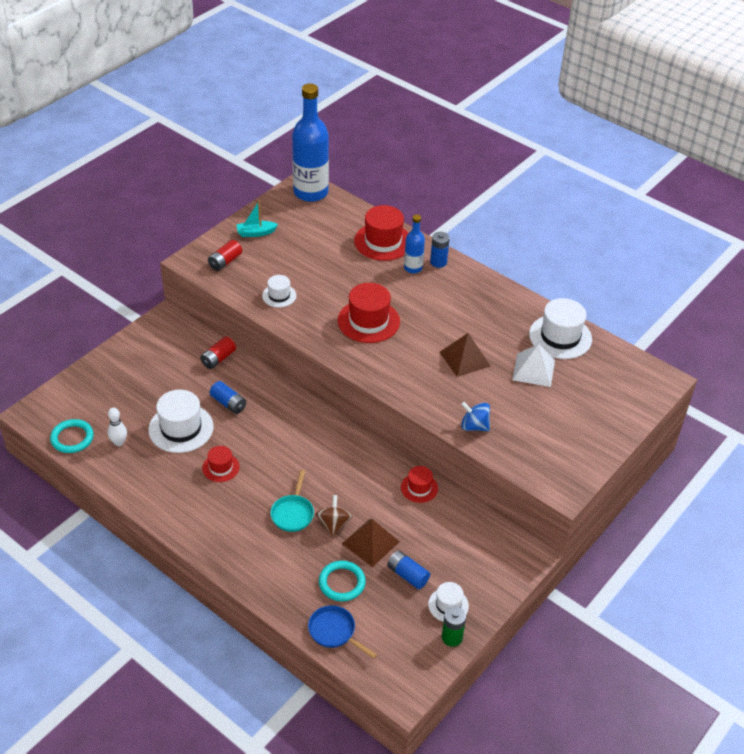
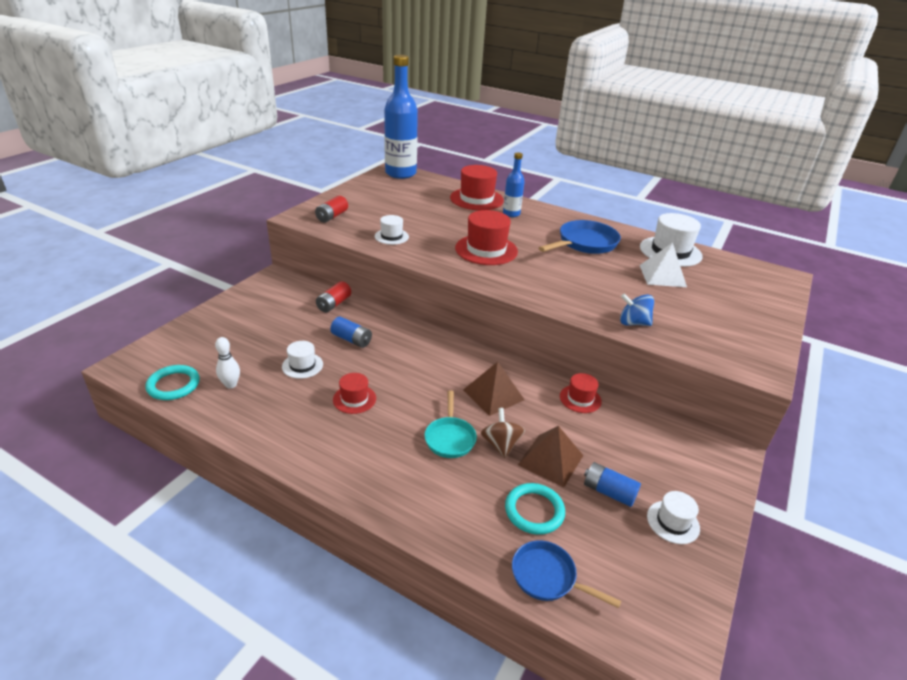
camera: 10 degrees left, 10 degrees down
white hat [148,390,214,453] -> white hat [282,341,323,379], size x0.56
turquoise boat [236,201,278,237] -> none
blue battery [430,232,450,268] -> none
brown pyramid [440,333,490,377] -> brown pyramid moved to [463,362,525,416]
green battery [442,606,466,647] -> none
none -> blue pan [539,220,621,254]

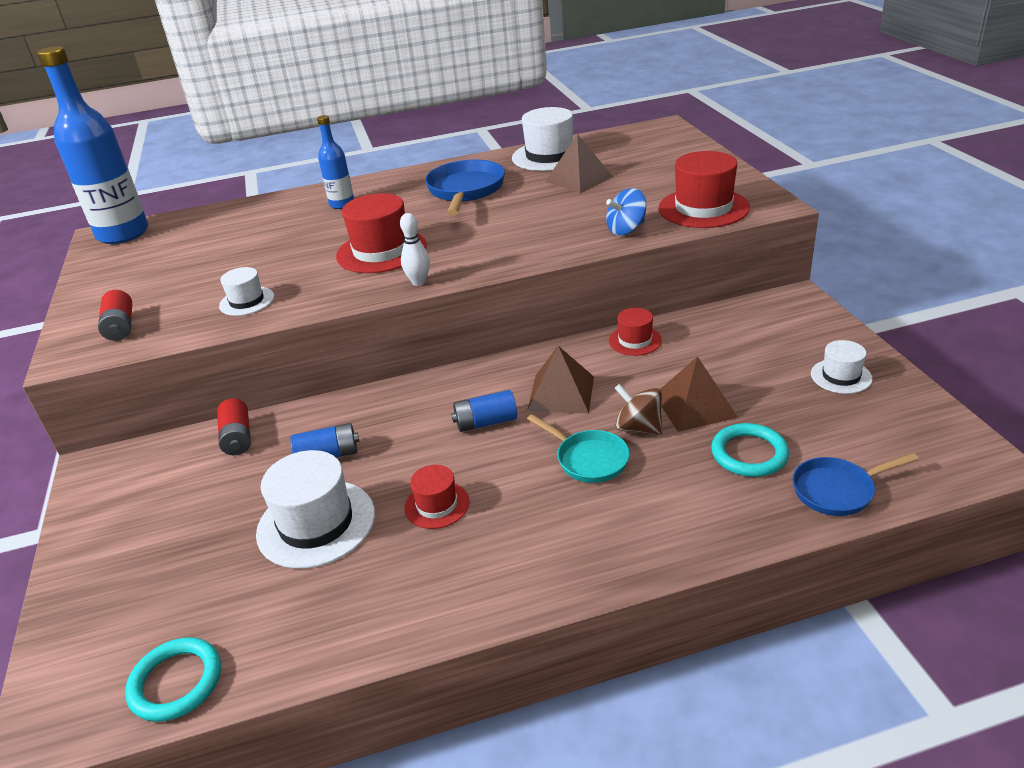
camera: 40 degrees left, 0 degrees up
white bowling pin [215,337,240,388] -> white bowling pin moved to [400,213,430,286]
white hat [282,341,323,379] -> white hat [256,450,375,569], size x1.79
red hat [450,165,504,210] -> red hat moved to [658,151,750,228]
blue battery [584,462,641,507] -> blue battery moved to [451,390,517,432]
white pyramid [640,243,687,287] -> brown pyramid [545,134,613,193]

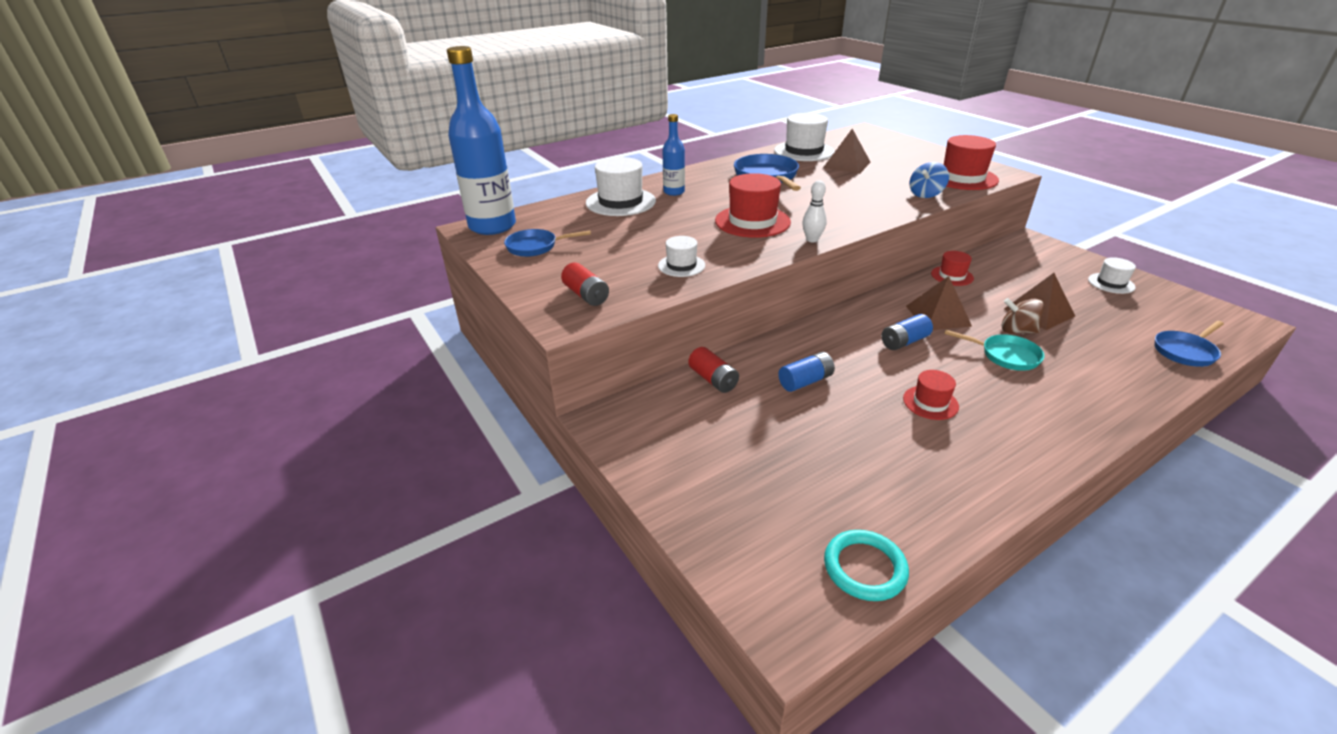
camera: 20 degrees left, 0 degrees up
white hat [256,450,375,569] -> white hat moved to [586,157,656,216]
turquoise ring [711,423,789,477] -> none
none -> blue pan [504,229,591,257]

